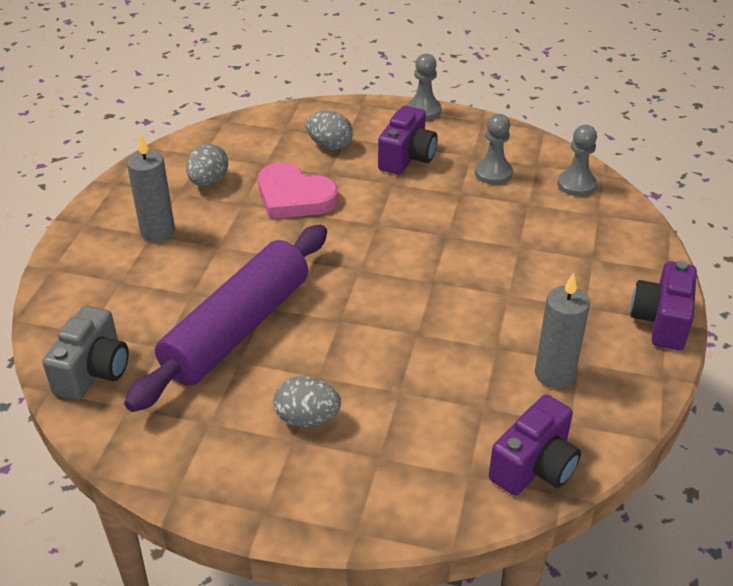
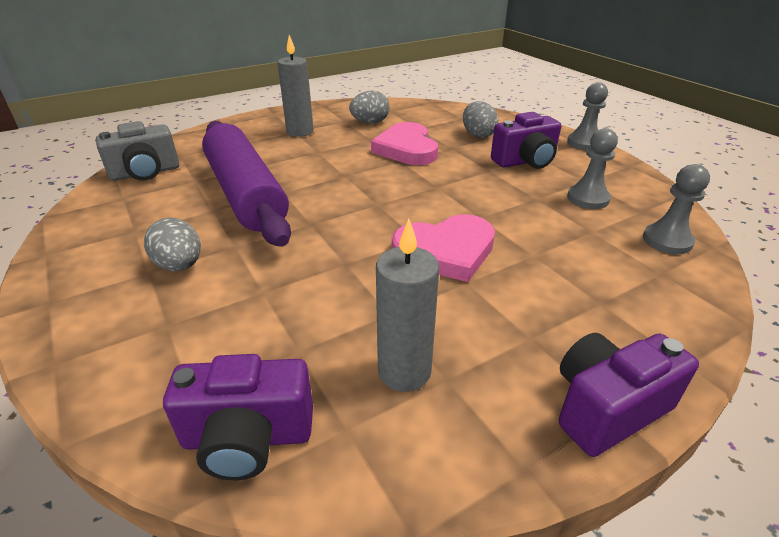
camera: 45 degrees right, 5 degrees down
purple rolling pin [124,225,327,412] -> purple rolling pin turned 75 degrees clockwise [202,121,291,247]
none -> pink heart [392,214,495,282]

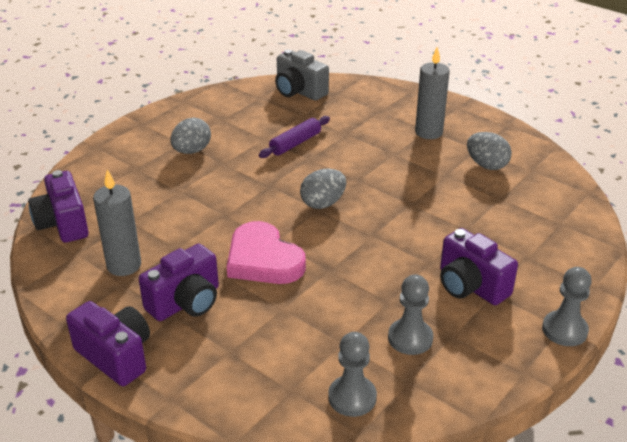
camera: 70 degrees right, 0 degrees up
purple rolling pin [202,121,291,247] -> purple rolling pin [259,116,330,158], size x0.44
pink heart [371,122,438,165] -> none
grey egg [463,101,498,138] -> grey egg moved to [300,169,346,209]
none -> purple camera [139,244,219,321]

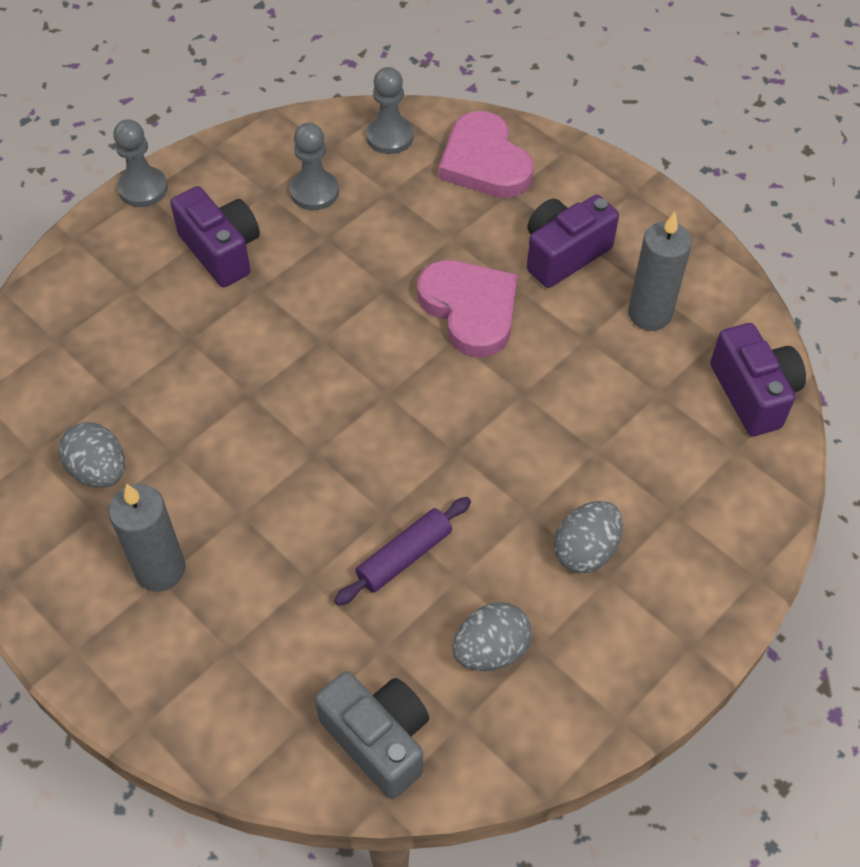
camera: 175 degrees left, 20 degrees up
purple camera [66,301,150,386] -> none
grey egg [300,169,346,209] -> grey egg moved to [452,602,532,671]
none -> pink heart [438,111,534,198]

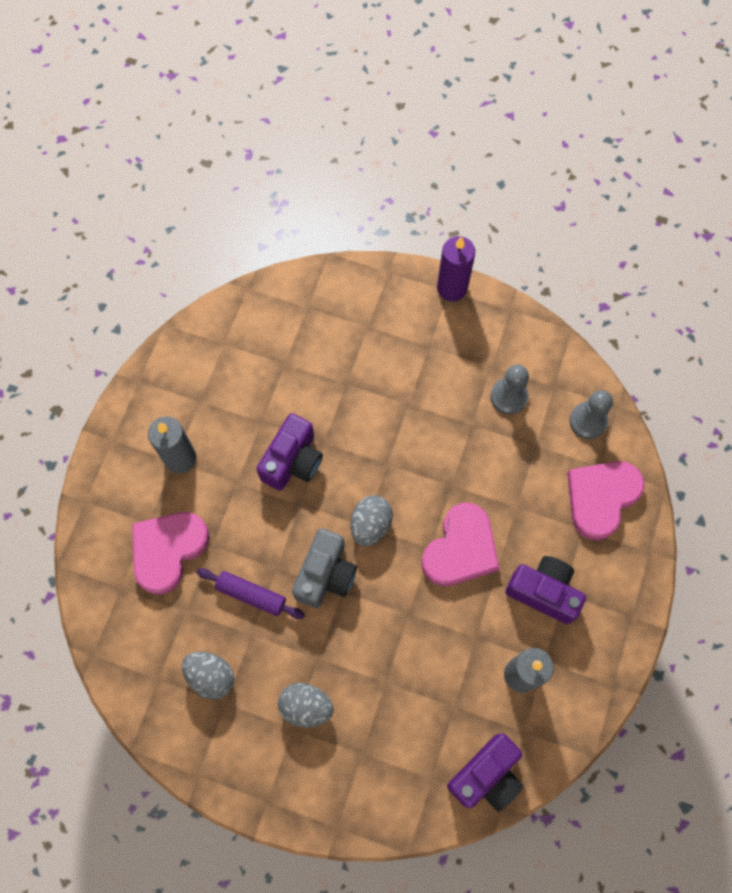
camera: 65 degrees right, 15 degrees up
grey egg [59,422,125,488] -> grey egg moved to [351,495,393,546]
grey pawn [113,119,168,207] -> purple candle [437,236,475,301]
purple camera [170,186,260,287] -> purple camera moved to [256,413,323,491]
grey camera [315,671,429,799] -> grey camera moved to [292,528,357,608]
none -> pink heart [132,512,209,594]

